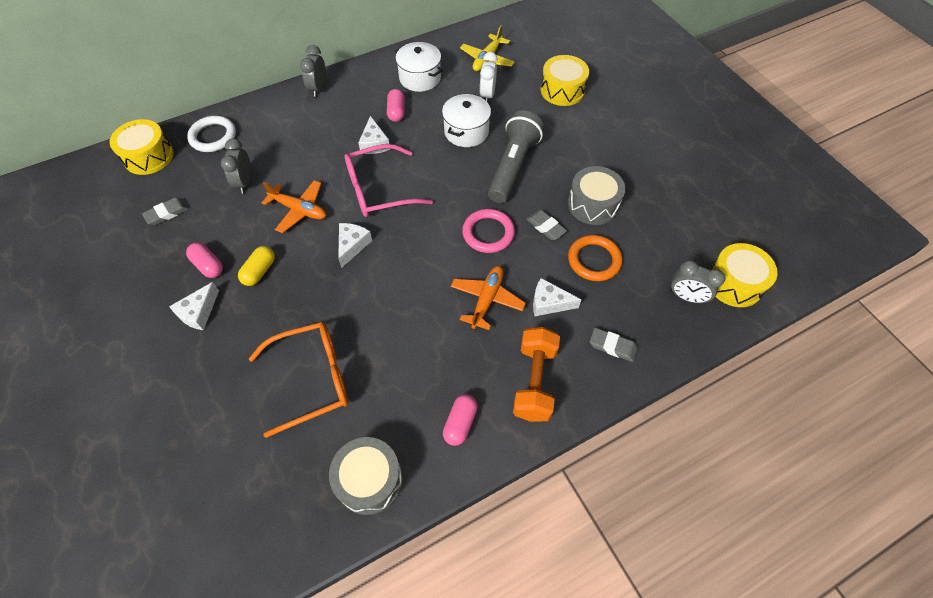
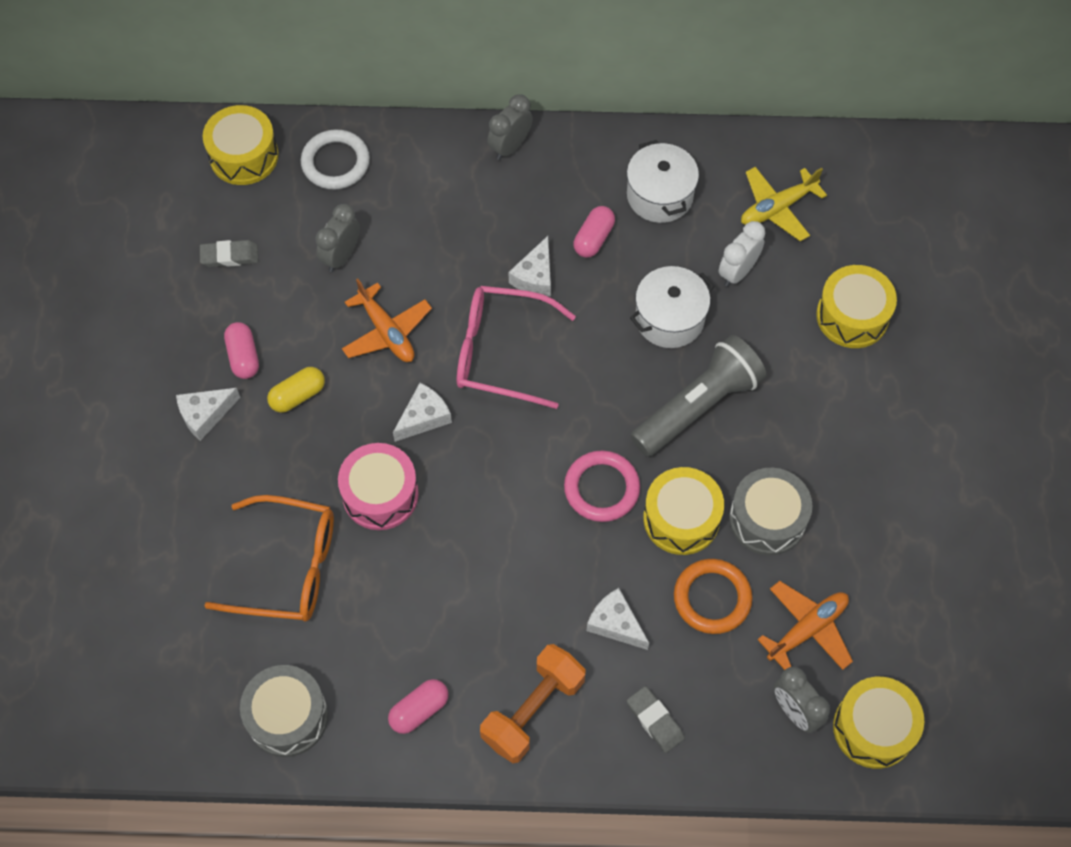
camera: 30 degrees right, 5 degrees up
orange plane [451,266,526,330] -> orange plane moved to [757,581,853,670]
grey eraser [526,210,567,240] -> yellow drum [643,467,724,555]
none -> pink drum [338,443,419,530]

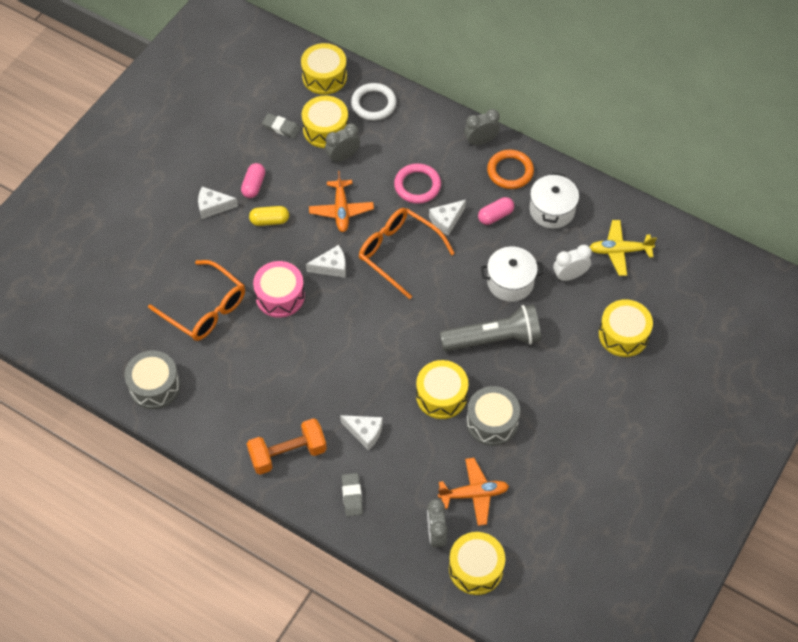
camera: 30 degrees right, 5 degrees down
pink capsule [388,679,449,734] -> none
pink glasses [457,286,576,409] -> orange glasses [359,208,455,299]
pink ring [564,451,640,522] -> pink ring moved to [394,163,441,204]
white cheese [587,588,649,650] -> white cheese turned 135 degrees clockwise [340,415,383,450]
orange ring [674,559,753,634] -> orange ring moved to [487,149,534,189]
none -> yellow drum [302,95,348,148]

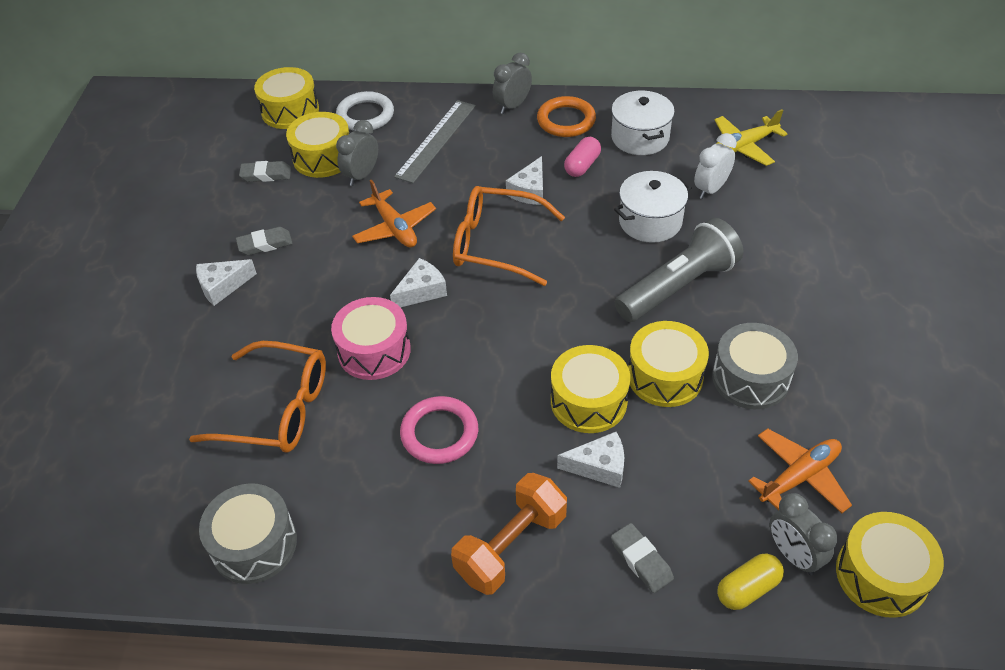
camera: 25 degrees left, 10 degrees down
pink capsule [241,163,265,198] -> grey eraser [236,227,293,255]
yellow capsule [249,206,289,226] -> yellow capsule moved to [717,554,784,610]
pink ring [394,163,441,204] -> pink ring moved to [400,396,478,464]
yellow drum [599,299,653,357] -> yellow drum moved to [551,345,630,433]
none -> grey ruler [394,100,476,183]

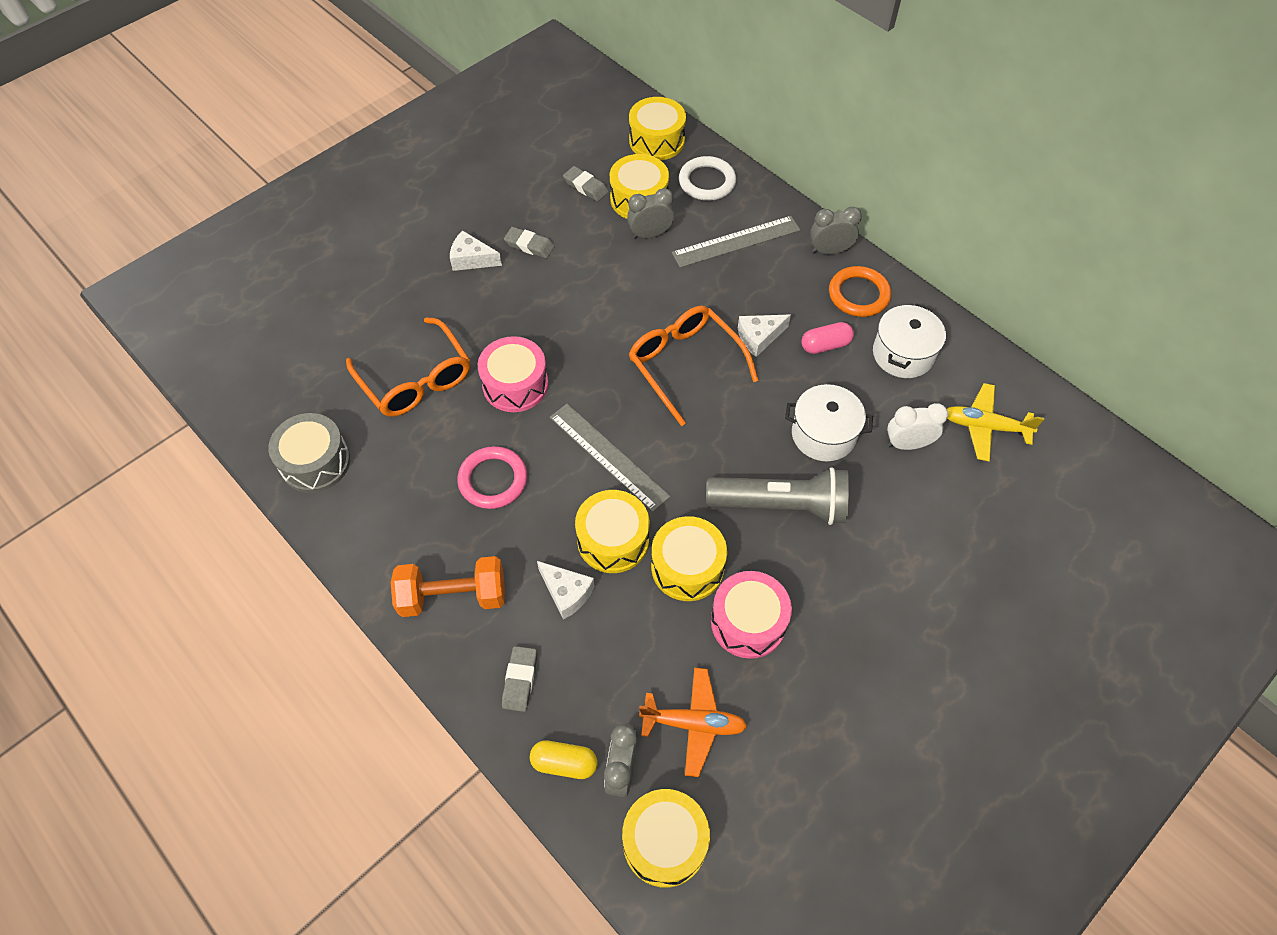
camera: 40 degrees right, 10 degrees up
orange plane [352,179,436,248] -> none
white cheese [390,258,447,308] -> none
grey drum [712,323,798,409] -> pink drum [711,571,792,659]
none -> grey ruler [550,404,670,512]

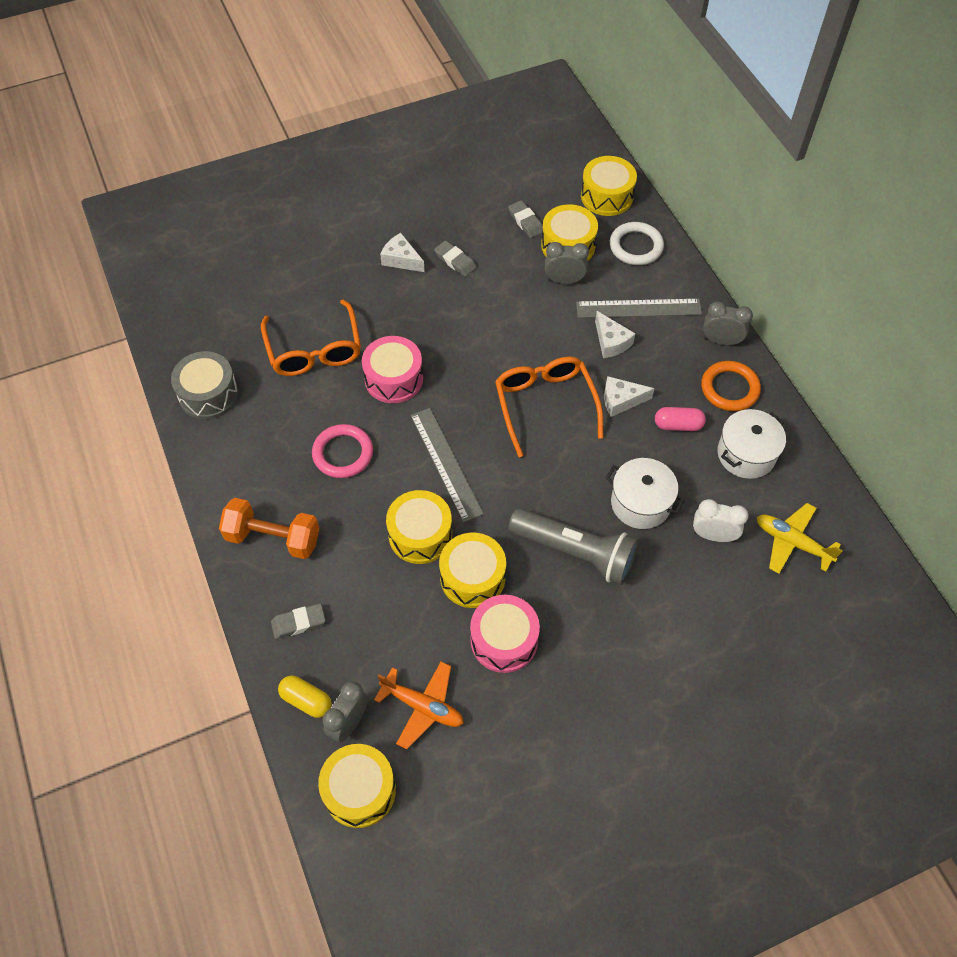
camera: 20 degrees right, 0 degrees up
grey eraser [502,646,537,712] -> grey eraser turned 45 degrees clockwise [271,604,326,639]
white cheese [537,561,594,620] -> white cheese moved to [595,311,635,358]

